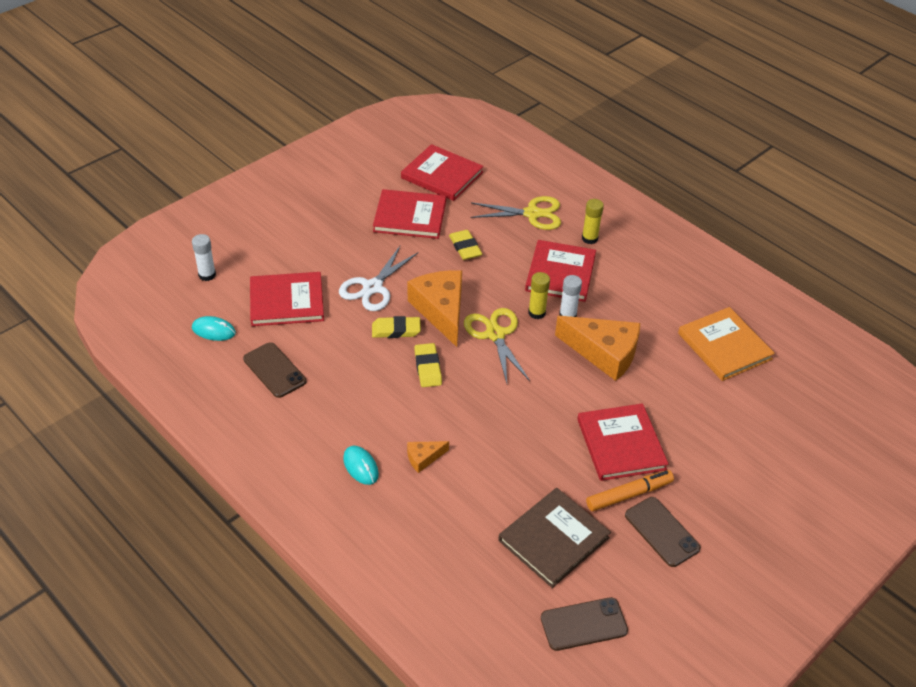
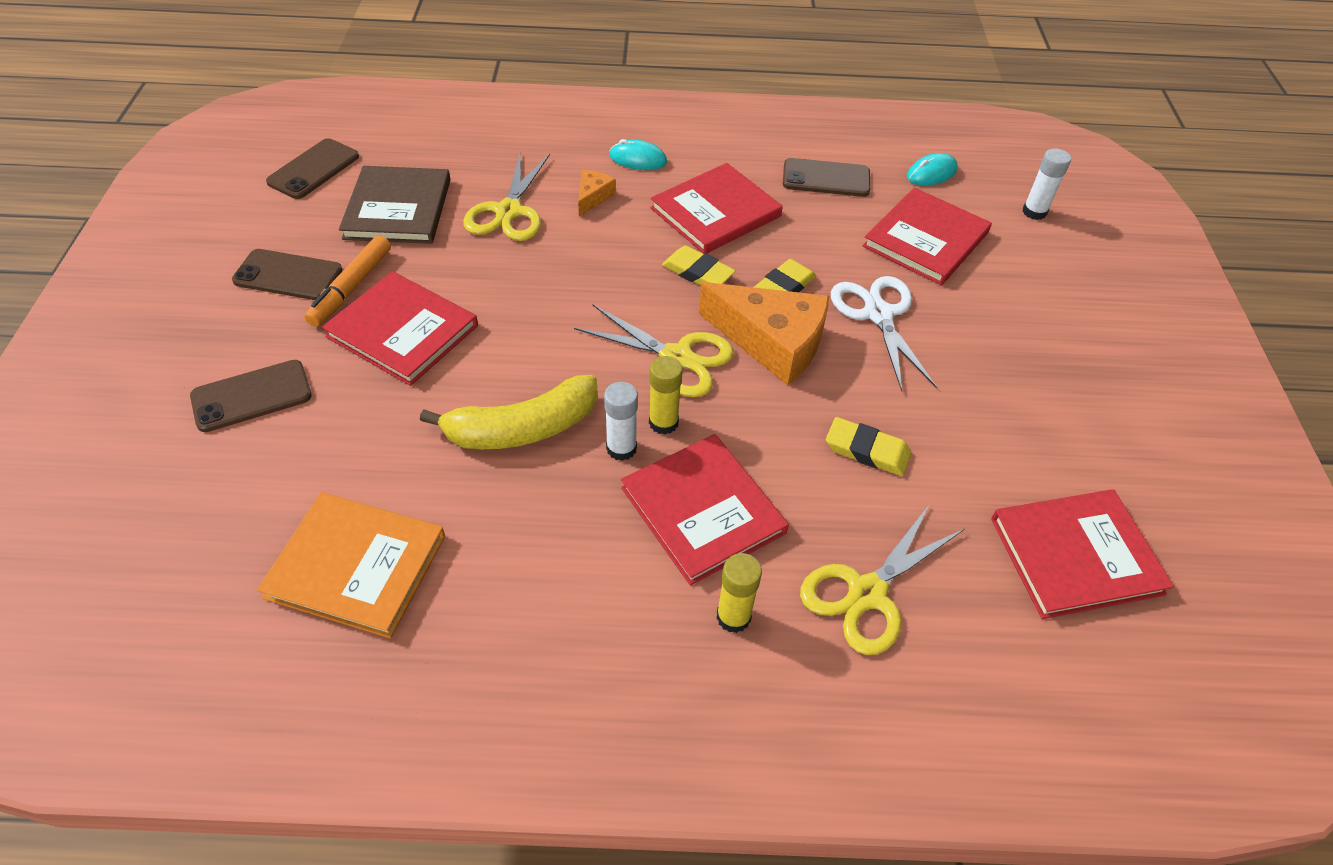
camera: 135 degrees right, 5 degrees up
red book [373,189,446,239] -> red book moved to [650,163,783,254]
orange cheese [555,316,640,381] -> yellow banana [420,375,598,449]
none -> brown phone [190,360,312,432]
none -> yellow scissors [464,154,550,241]

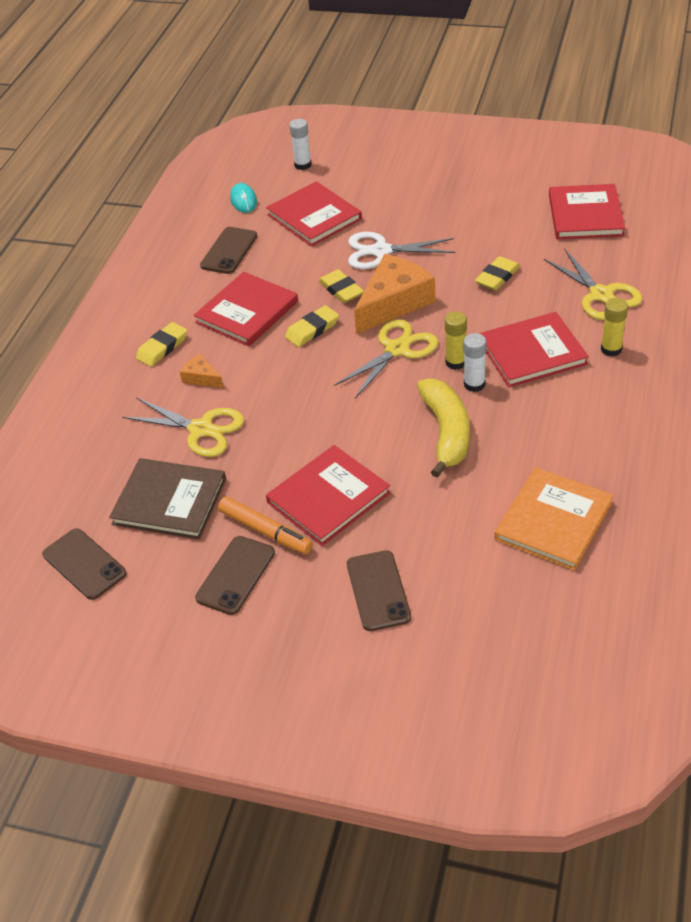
camera: 70 degrees left, 5 degrees down
turquoise mouse [610,139,667,170] -> yellow eraser [136,322,187,367]
red book [650,163,783,254] -> red book turned 60 degrees clockwise [194,272,298,346]

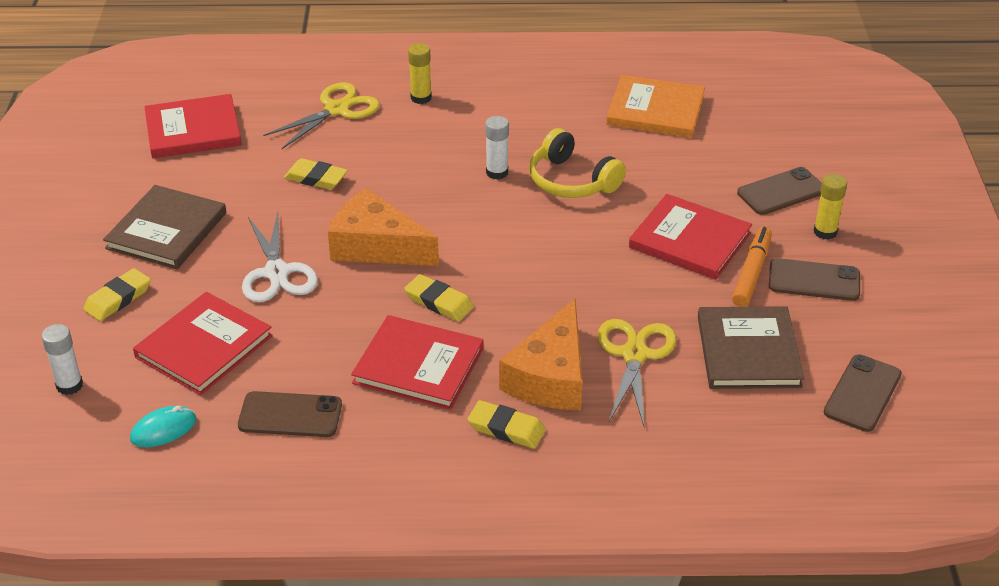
camera: 110 degrees left, 5 degrees down
orange cheese [180,354,224,388] -> orange cheese [499,299,583,410], size x2.15
yellow eraser [318,269,364,303] -> yellow eraser moved to [83,268,151,321]
yellow scissors [334,319,438,398] -> none
yellow banana [417,379,470,478] -> yellow headphones [529,128,626,198]
yellow glue stick [445,311,467,370] -> yellow glue stick moved to [814,174,847,240]
red book [479,312,589,387] -> none
none -> brown book [103,185,226,269]

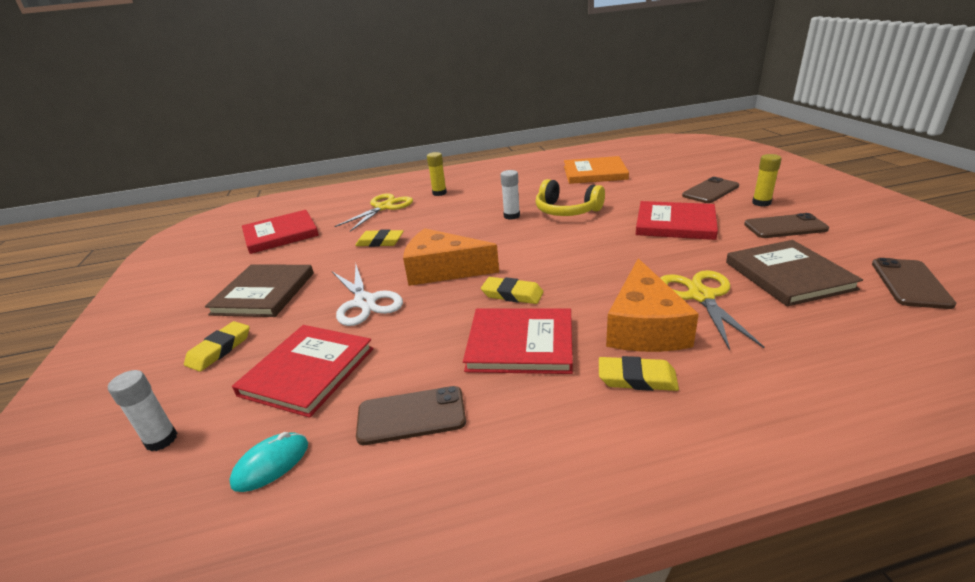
camera: 10 degrees left, 10 degrees down
orange marker [732,227,772,307] -> none

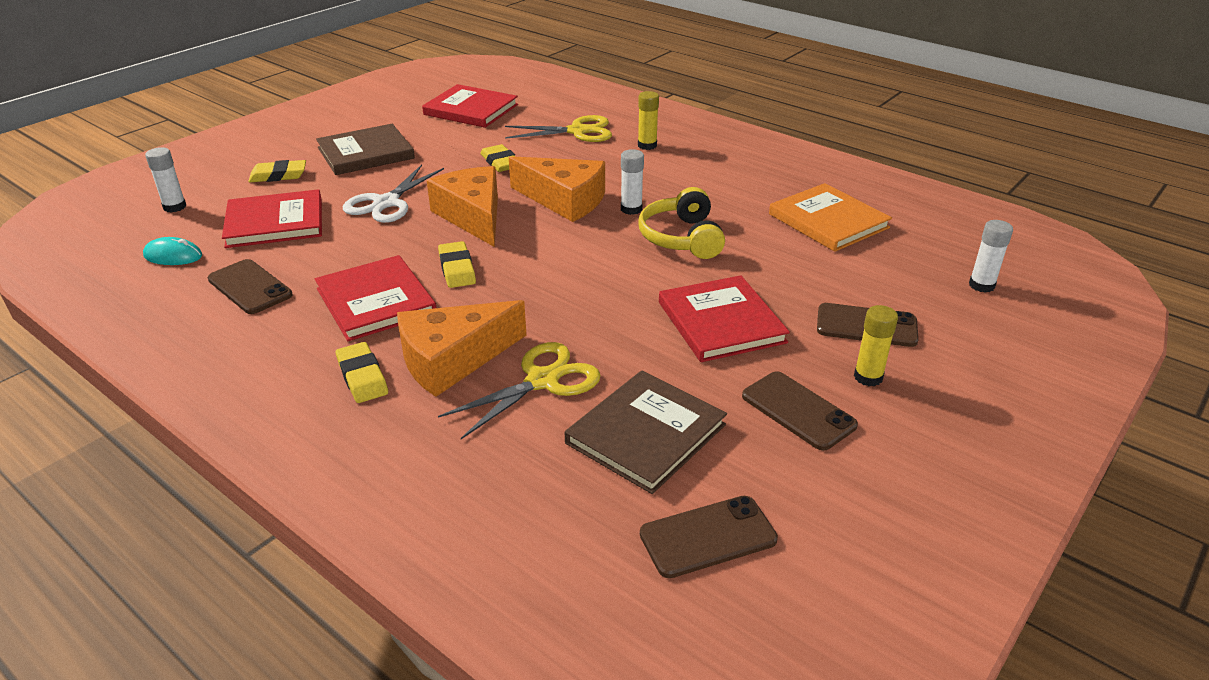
camera: 50 degrees right, 5 degrees up
none -> orange cheese [509,156,605,222]
none -> white glue stick [969,220,1013,293]

